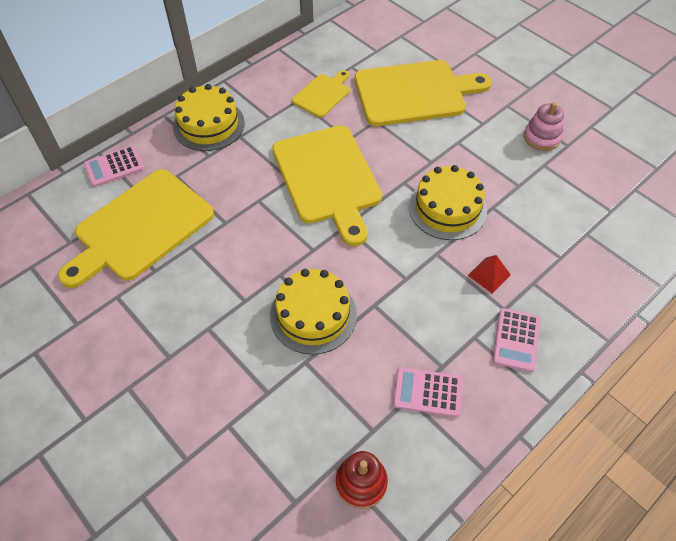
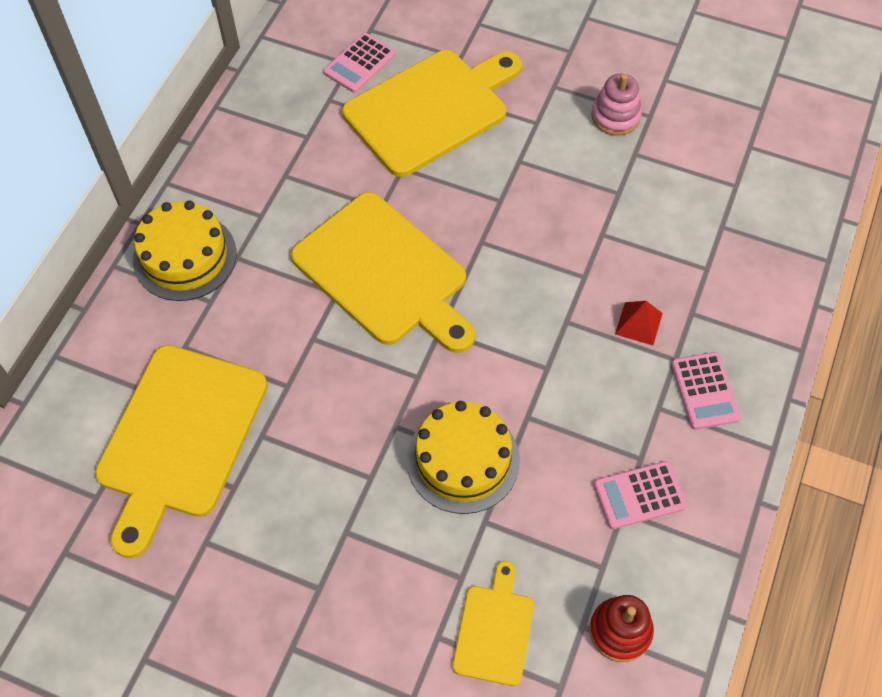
camera: 25 degrees left, 5 degrees up
pink calculator [84,146,144,187] -> pink calculator moved to [323,33,396,93]
yellow cutting board [292,70,350,118] -> yellow cutting board moved to [452,561,534,686]
yellow cake [409,165,487,240] -> none

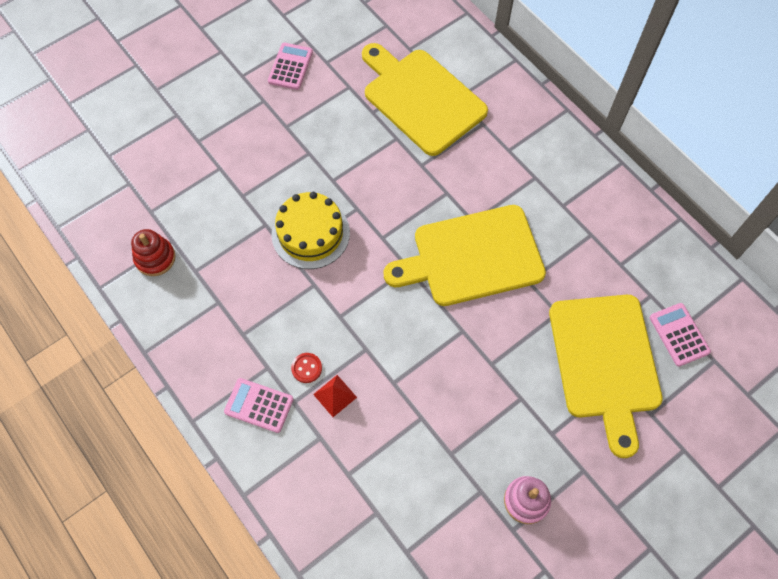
camera: 120 degrees right, 5 degrees up
yellow cake [133,201,237,301] -> none
yellow cutting board [452,561,534,686] -> none
pink calculator [594,461,687,529] -> pink calculator moved to [268,43,313,90]
none -> red button [291,353,322,383]

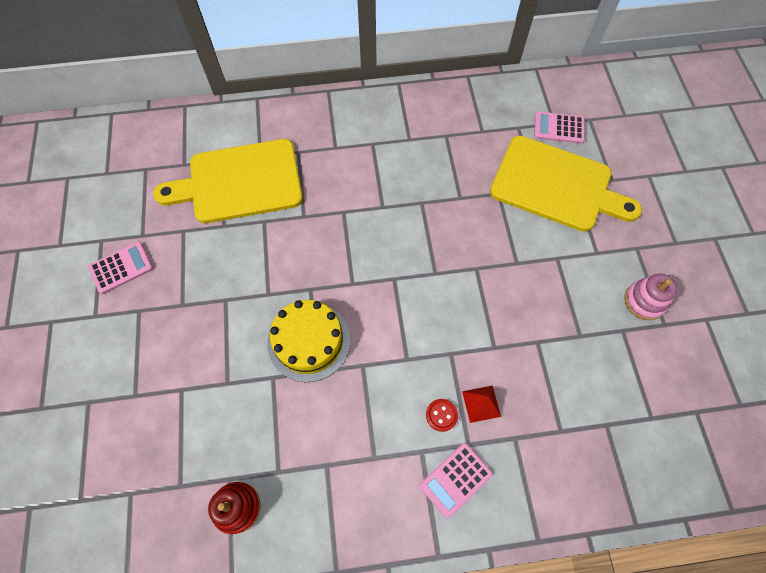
camera: 60 degrees left, 0 degrees up
pink calculator [268,43,313,90] -> pink calculator turned 105 degrees clockwise [88,241,153,294]
yellow cutting board [384,205,546,306] -> none

